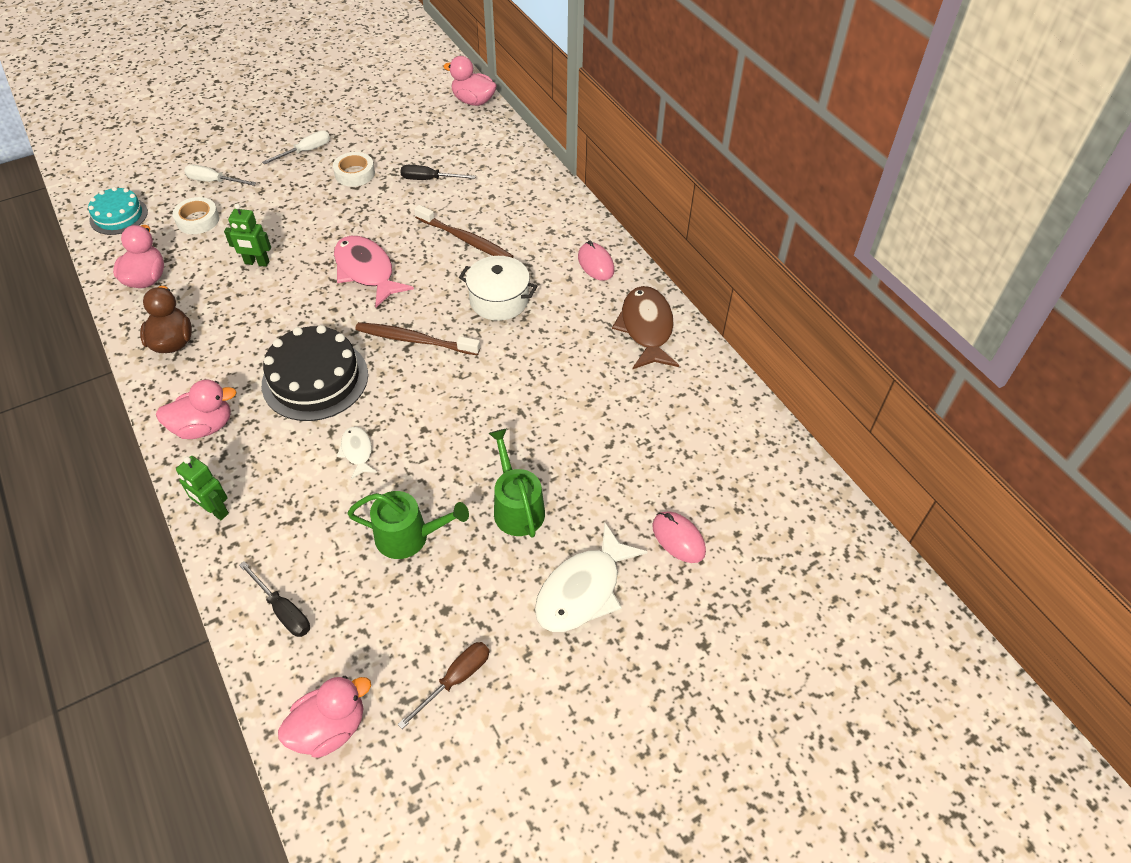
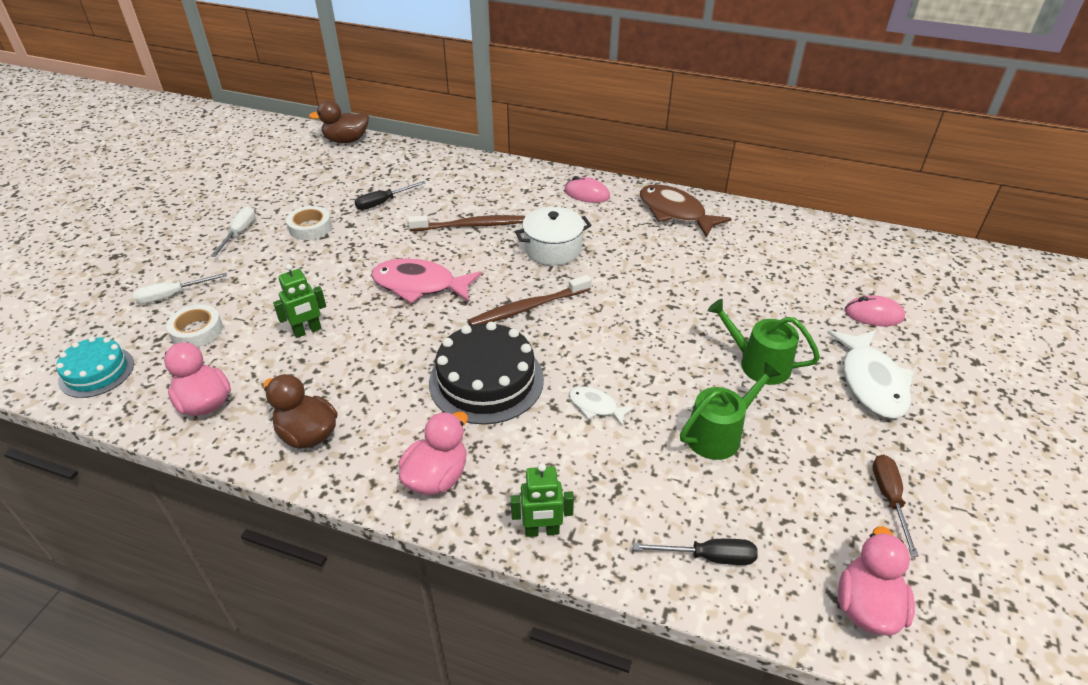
camera: 40 degrees left, 10 degrees down
pink duck [443,56,497,106] -> brown duck [309,100,369,143]

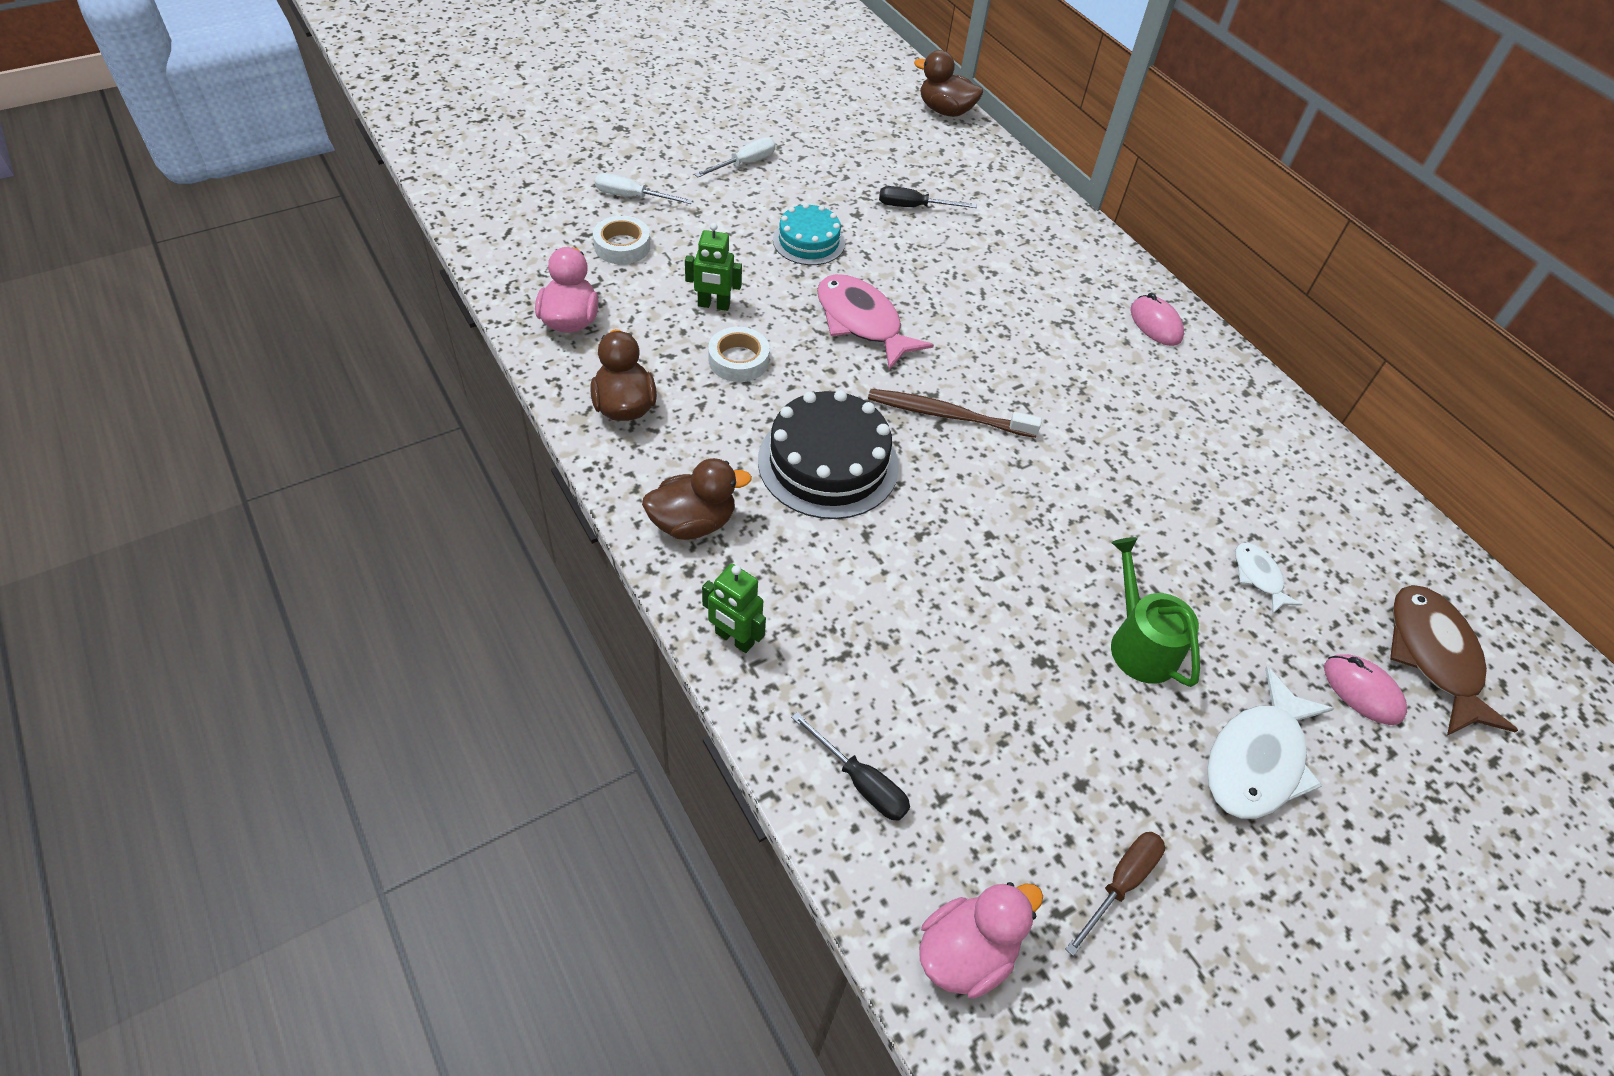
camera: 35 degrees right, 10 degrees up
turquoise cake [56,337,134,398] -> turquoise cake moved to [773,203,845,265]
white tape [286,206,332,240] -> white tape moved to [708,327,770,382]
pink duck [399,411,468,495] -> brown duck [642,458,752,540]
brown toothbrush [408,215,525,231] -> none
white pot [515,207,592,266] -> none
white fish [569,386,635,426] -> white fish moved to [1235,543,1302,614]
brown fish [640,184,732,238] -> brown fish moved to [1390,585,1518,736]
green watering can [680,362,781,460] -> none

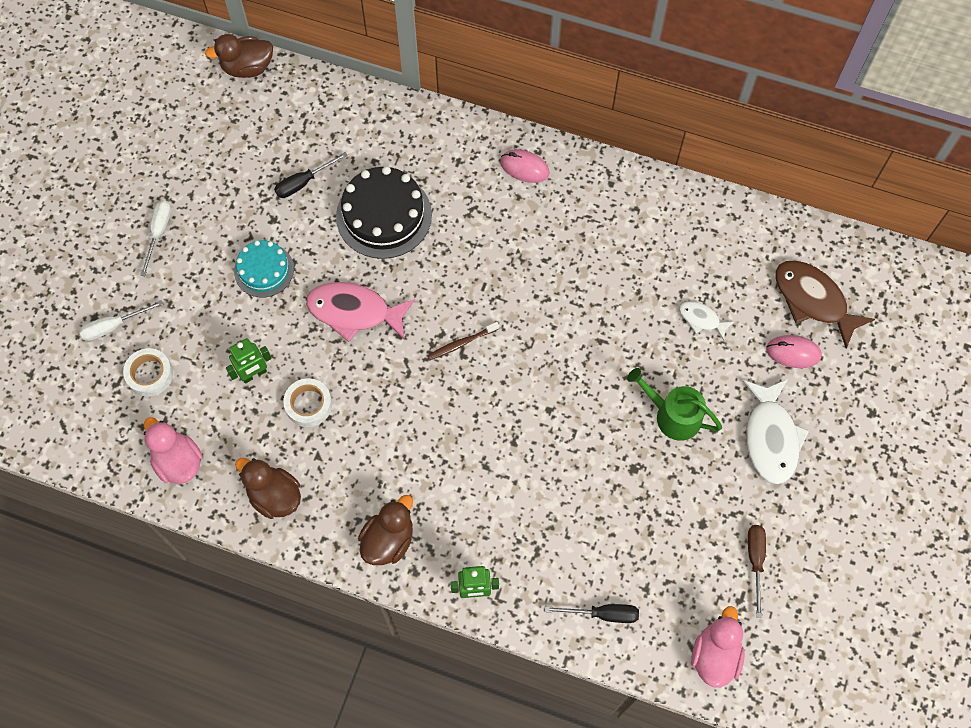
camera: 35 degrees left, 15 degrees up
black cake [758,390,899,519] -> black cake moved to [336,166,432,259]
brown toothbrush [868,389,1042,438] -> brown toothbrush [427,322,499,360], size x0.61

